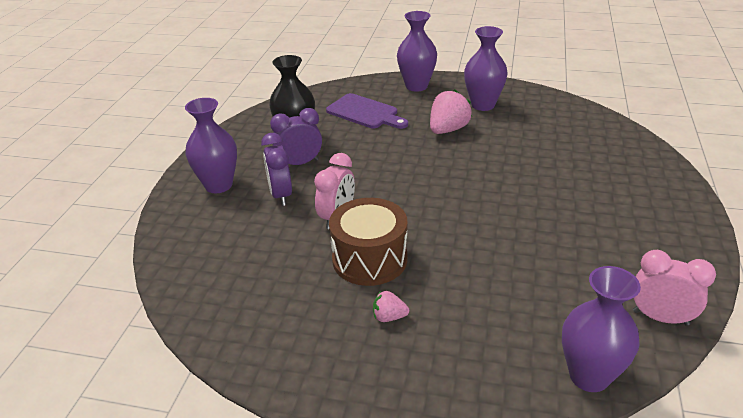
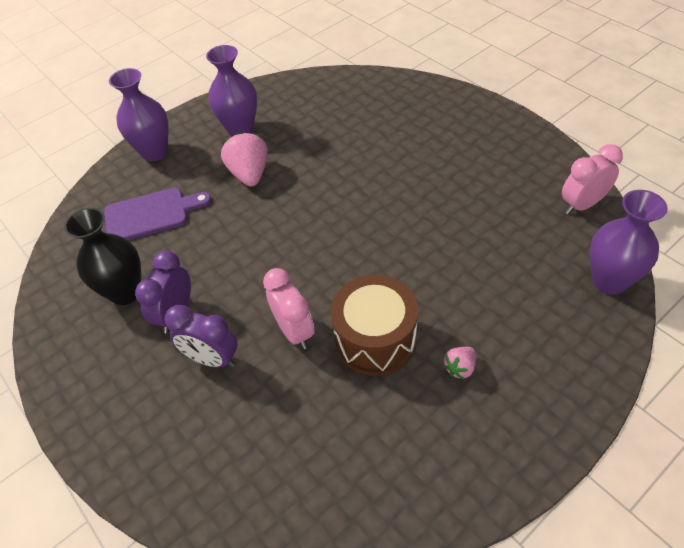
camera: 50 degrees left, 15 degrees up
purple vase [185,98,237,193] -> none

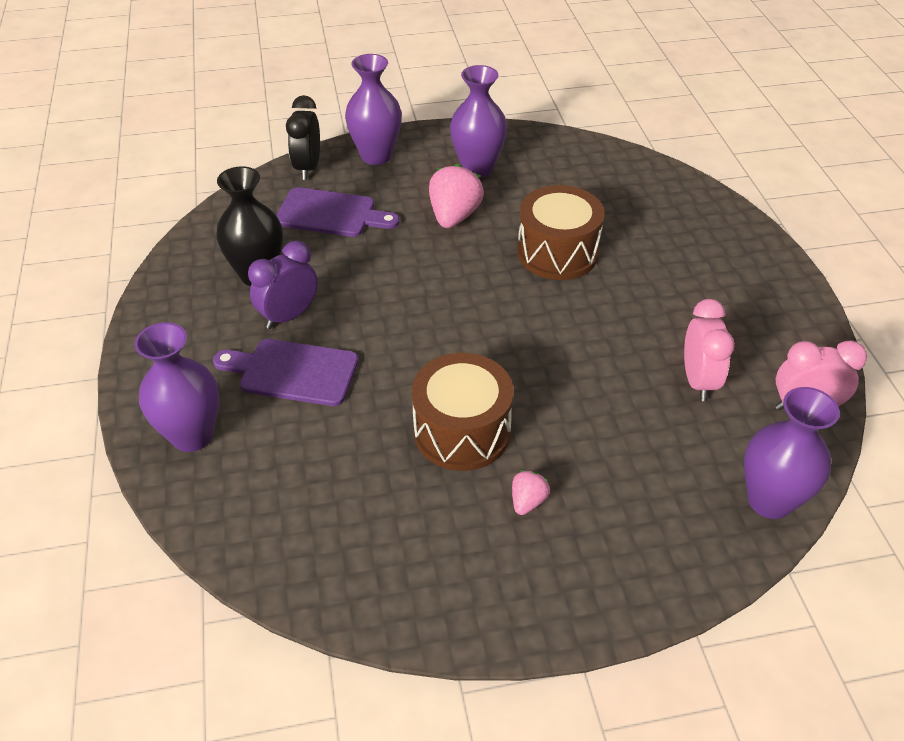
camera: 25 degrees right, 5 degrees down
purple clock [164,305,237,368] -> purple cutting board [213,339,358,406]
pink clock [263,268,314,349] -> pink clock moved to [684,299,735,401]
pink strawberry [443,347,476,380] -> pink strawberry turned 135 degrees clockwise [512,470,550,515]
none -> purple vase [135,322,219,452]
none -> black clock [286,95,320,180]
none -> brown drum [517,185,605,280]

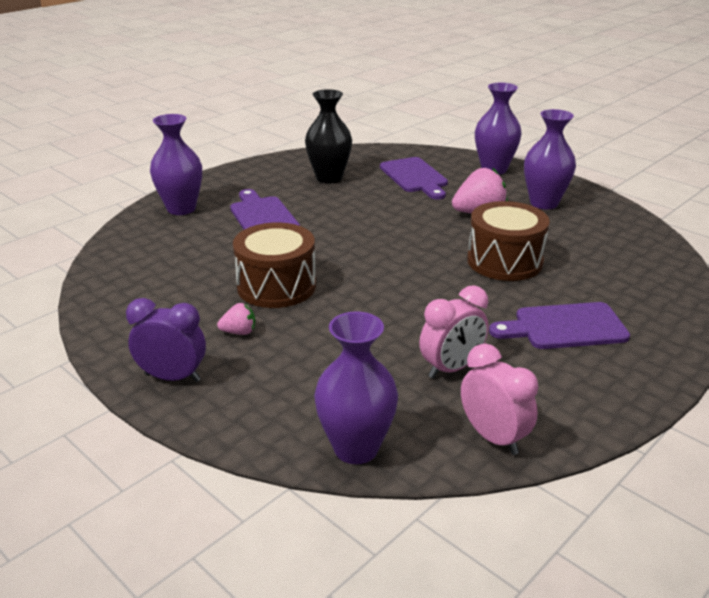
camera: 55 degrees right, 15 degrees down
purple clock [248,241,318,329] -> purple clock moved to [126,298,206,382]
black clock [286,95,320,180] -> none
none -> purple cutting board [489,302,630,349]

